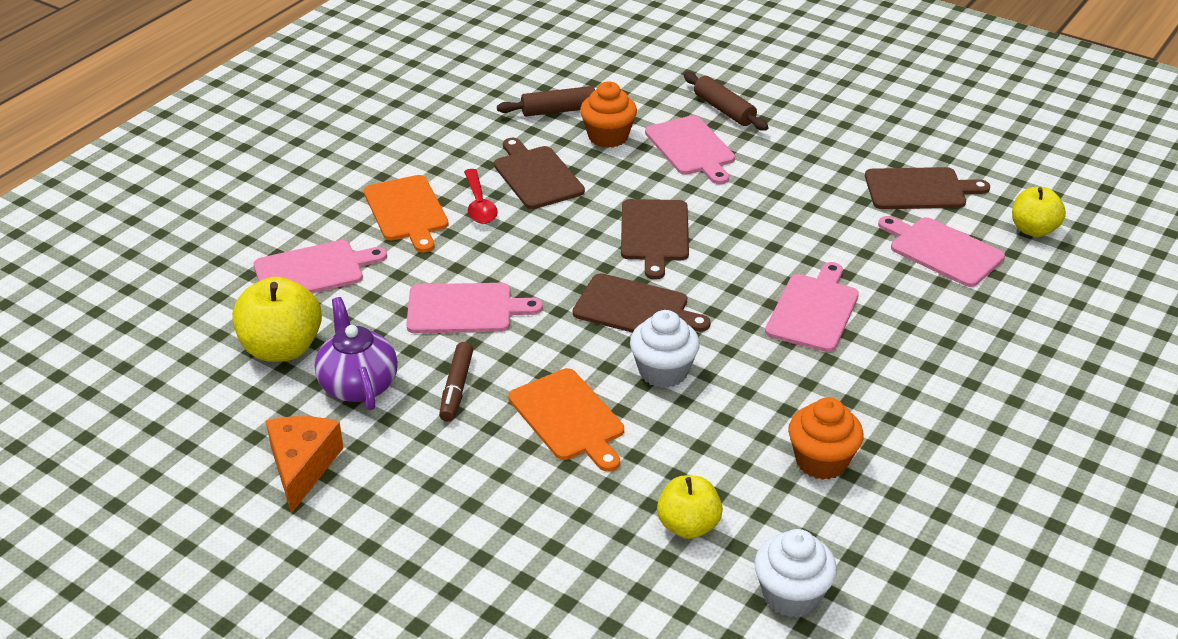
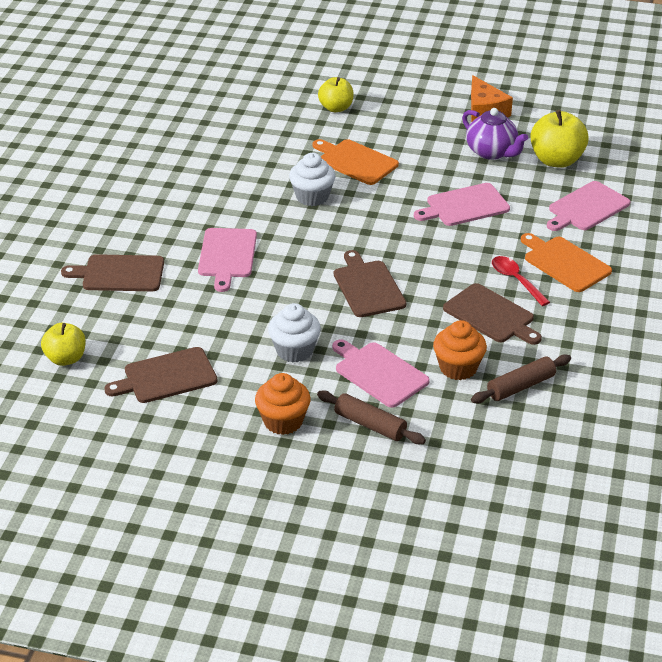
camera: 160 degrees right, 0 degrees up
brown marker [439,342,473,422] -> none
brown cutting board [573,273,711,333] -> brown cutting board moved to [61,254,164,291]
yellow apple [657,475,723,539] -> yellow apple moved to [318,77,353,112]
white cupcake [754,529,837,617] -> white cupcake moved to [268,303,321,363]
orange cupcake [788,397,864,480] -> orange cupcake moved to [255,373,311,435]
pink cutting board [878,216,1005,287] -> none

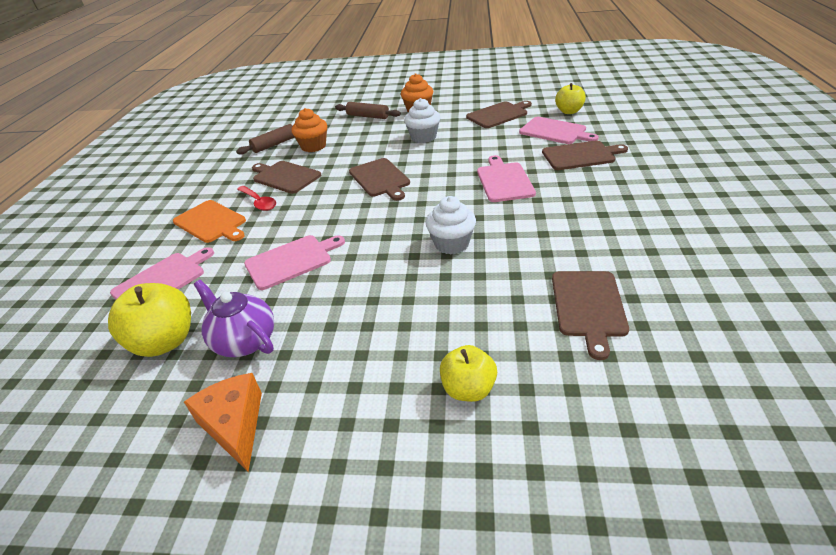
camera: 175 degrees right, 0 degrees up
orange cutting board [313,139,399,185] -> none
pink cutting board [332,339,430,408] -> pink cutting board moved to [519,117,599,144]
none -> brown cutting board [552,271,629,360]

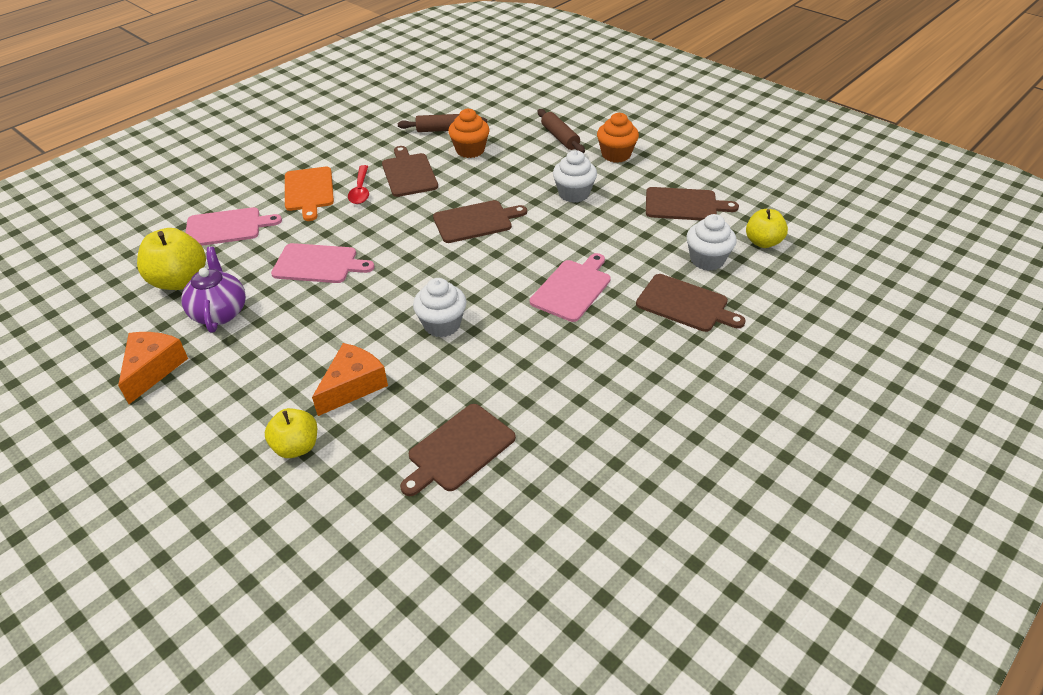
camera: 35 degrees right, 5 degrees up
brown cutting board [349,158,410,201] -> brown cutting board turned 120 degrees counterclockwise [433,200,527,243]
pink cutting board [519,117,599,144] -> white cupcake [687,214,737,271]
none -> orange cheese [312,343,388,416]

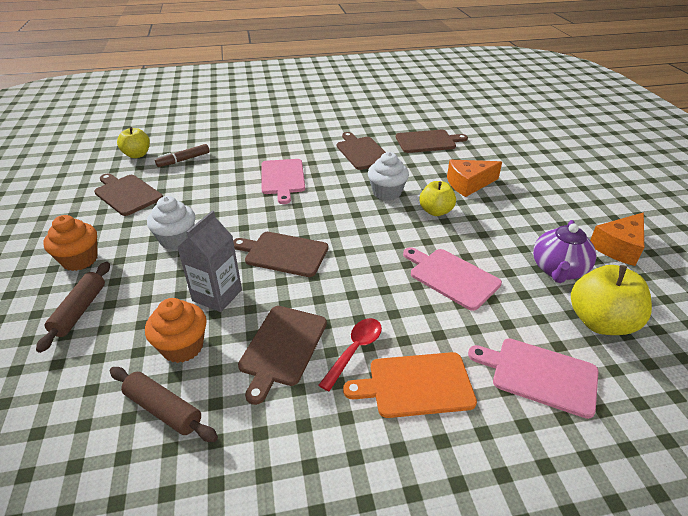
camera: 145 degrees left, 5 degrees down
yellow apple [265,408,317,458] -> yellow apple moved to [419,181,456,216]
orange cutting board [285,167,334,221] -> orange cutting board turned 120 degrees counterclockwise [343,352,477,418]
pink cutting board [530,253,611,322] -> pink cutting board turned 75 degrees counterclockwise [261,159,305,204]
brown cutting board [636,274,746,332] -> brown cutting board moved to [337,132,386,170]
white cupcake [687,214,737,271] -> brown marker [155,144,210,167]
none -> grey carton [177,211,242,312]

